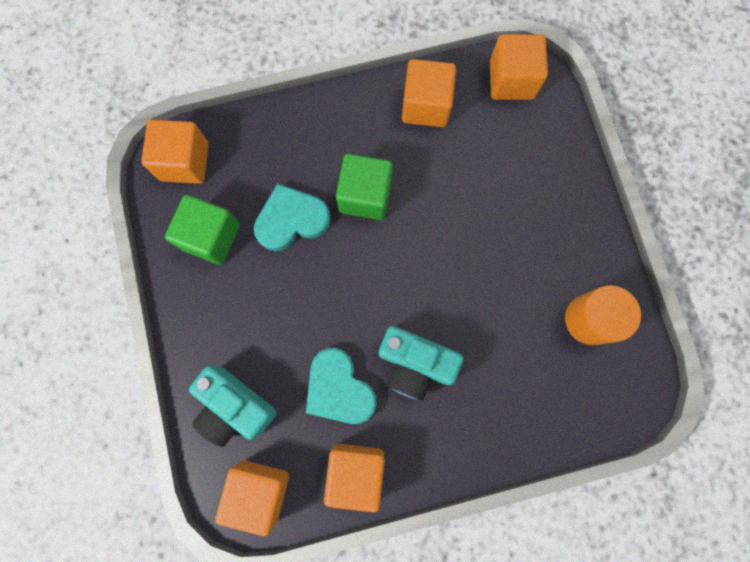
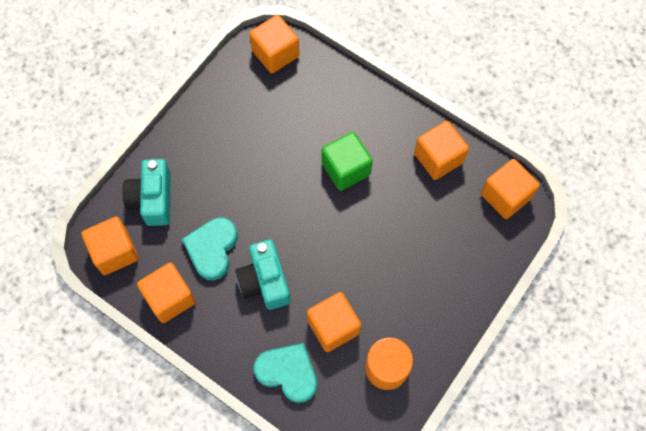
camera: 50 degrees right, 10 degrees down
green cube [165,195,240,265] -> none
turquoise heart [254,183,331,251] -> turquoise heart moved to [254,343,317,403]
none -> orange cube [307,292,361,352]

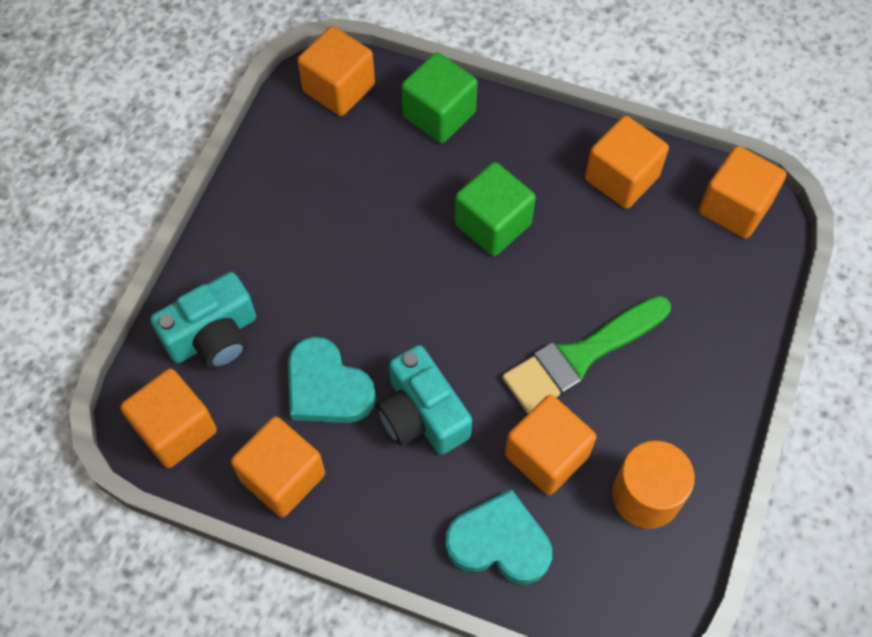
camera: 15 degrees left, 5 degrees down
turquoise camera [122,159,171,226] -> turquoise camera turned 105 degrees counterclockwise [150,272,256,369]
turquoise heart [182,217,238,280] -> turquoise heart turned 45 degrees counterclockwise [288,337,376,423]
none -> green cube [401,52,478,143]
none -> green brush [502,296,671,413]

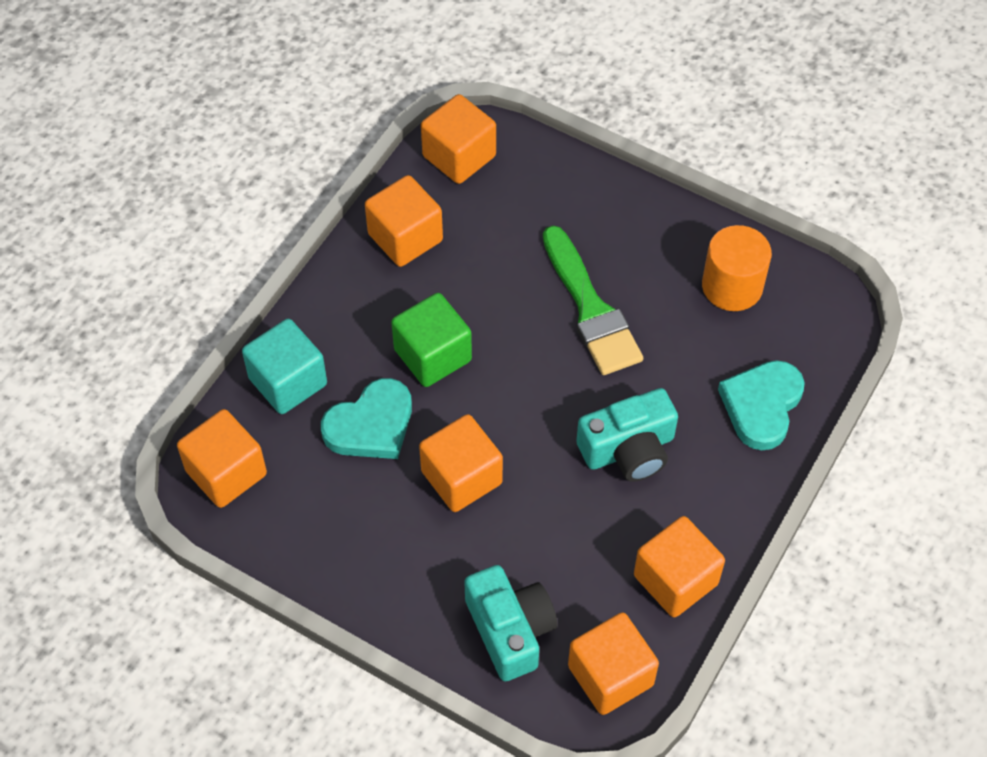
camera: 80 degrees left, 5 degrees down
turquoise heart [288,337,376,423] -> turquoise heart moved to [321,378,412,459]
green cube [401,52,478,143] -> turquoise cube [242,319,327,414]
orange cube [505,395,597,495] -> orange cube moved to [419,414,503,512]

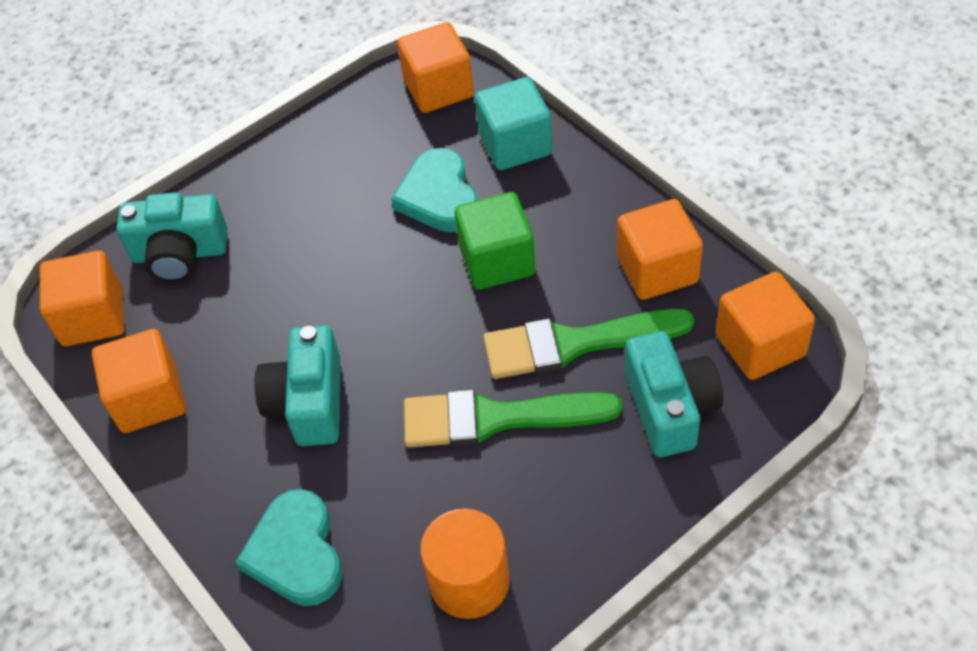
camera: 115 degrees right, 5 degrees down
orange cube [419,414,503,512] -> none
turquoise heart [718,360,805,450] -> turquoise heart turned 150 degrees counterclockwise [236,489,342,606]
none -> green brush [483,309,694,379]
none -> turquoise camera [625,331,723,457]

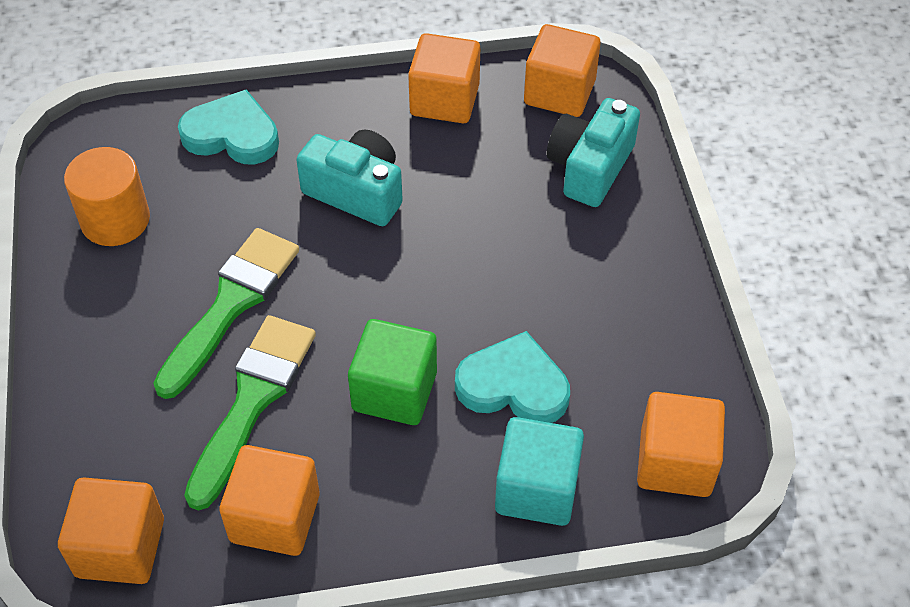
camera: 115 degrees right, 0 degrees up
turquoise camera [625,331,723,457] -> none

